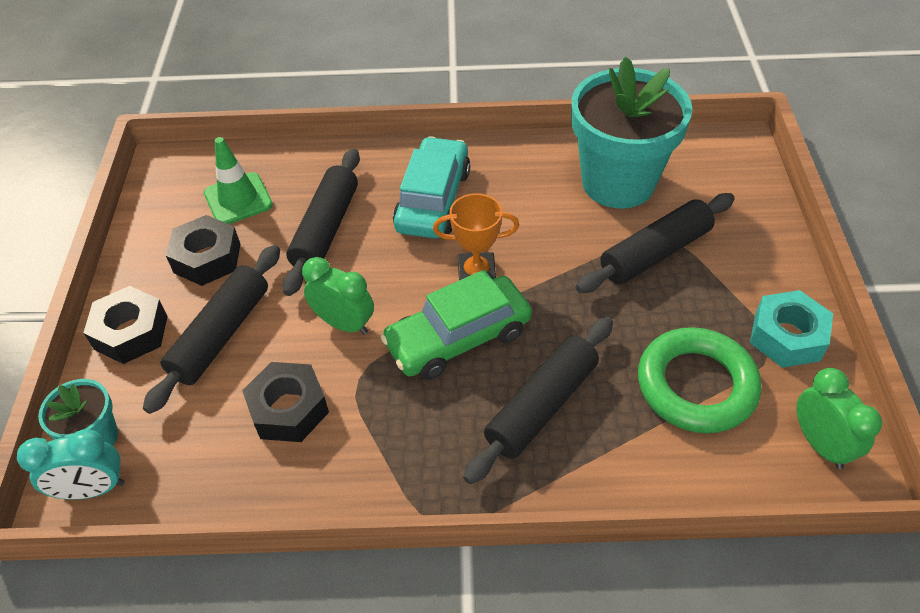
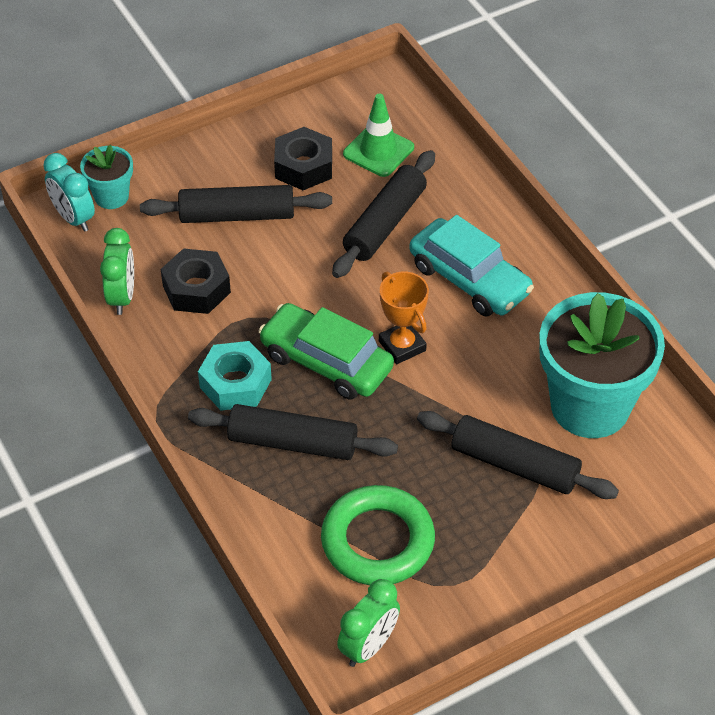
camera: 60 degrees right, 0 degrees up
black nut [83,286,168,364] -> none
black rolling pin [282,148,360,296] -> black rolling pin turned 45 degrees counterclockwise [332,150,435,278]
green clock [302,257,374,335] -> green clock moved to [100,228,134,315]
turquoise car [393,136,470,239] -> turquoise car turned 60 degrees clockwise [409,215,534,316]
turquoise nut [750,290,833,368] -> turquoise nut moved to [198,341,272,411]

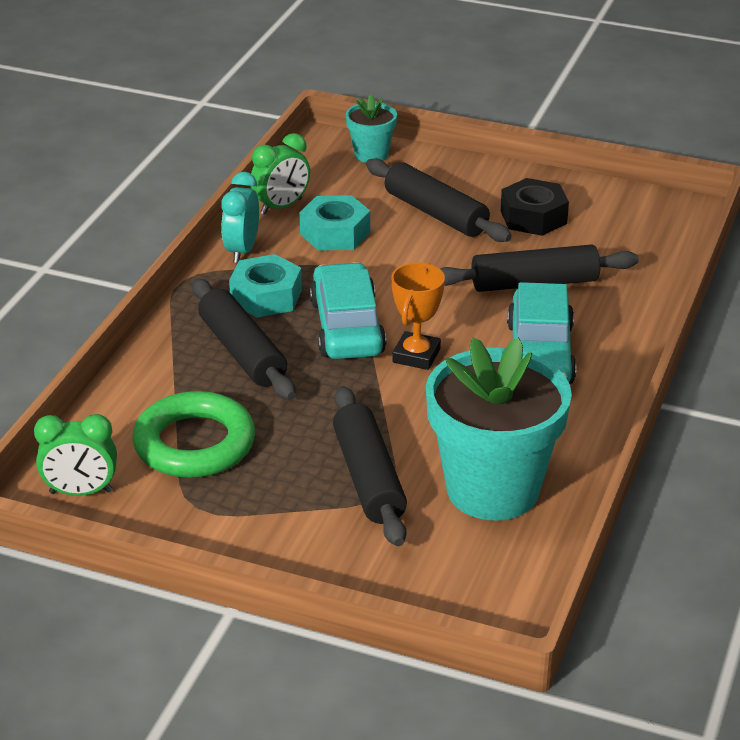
camera: 50 degrees right, 15 degrees down
turquoise clock [43,153,95,232] -> turquoise clock moved to [221,172,259,263]
black nut [161,248,231,314] -> turquoise nut [300,195,370,251]
green car [259,303,394,400] -> turquoise car [309,262,386,359]
green traffic cone [343,94,414,177] -> none

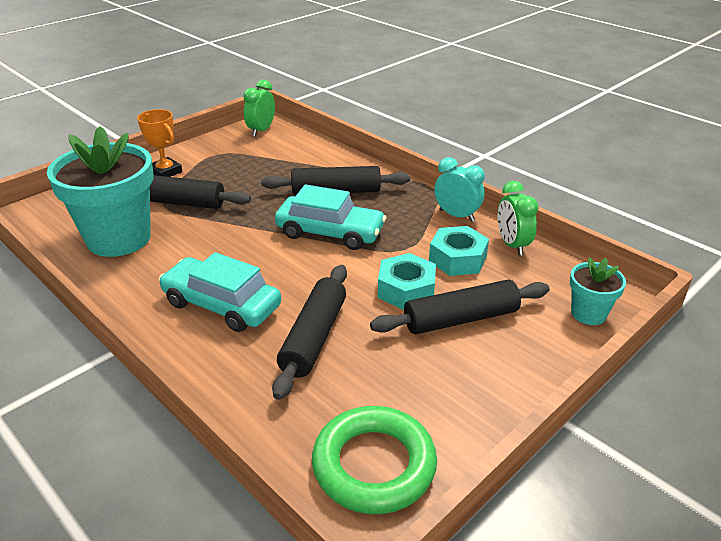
camera: 115 degrees right, 0 degrees up
green ring [132,391,255,478] -> green ring moved to [312,406,437,514]
turquoise nut [229,254,302,318] -> turquoise nut moved to [378,253,436,310]
orange trophy [392,263,445,370] -> orange trophy moved to [137,109,182,177]
black nut [501,178,569,236] -> none

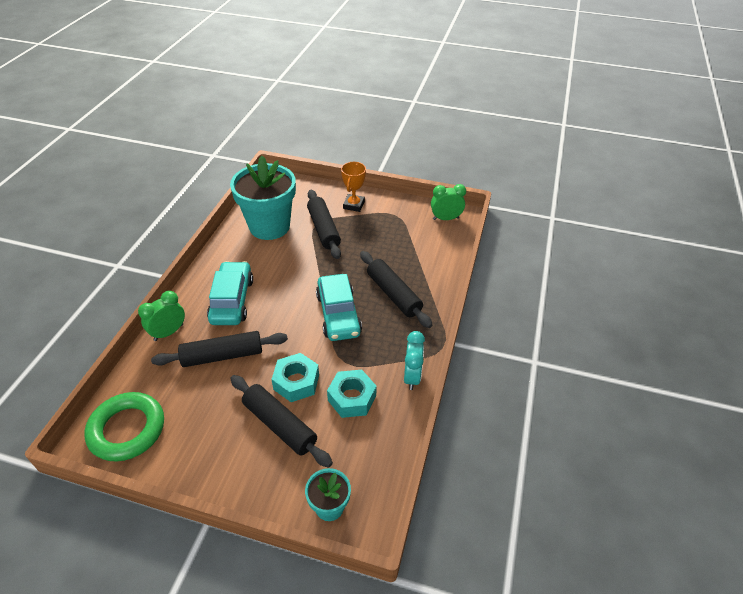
camera: 60 degrees right, 10 degrees up
green clock [498,181,539,256] -> green clock moved to [138,291,185,341]

